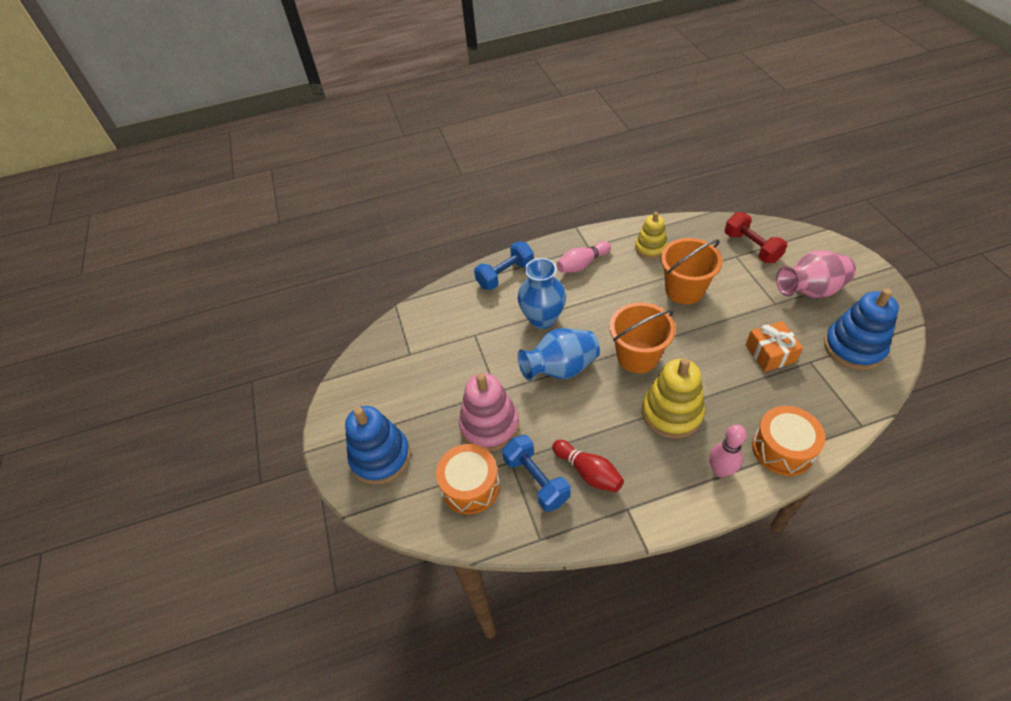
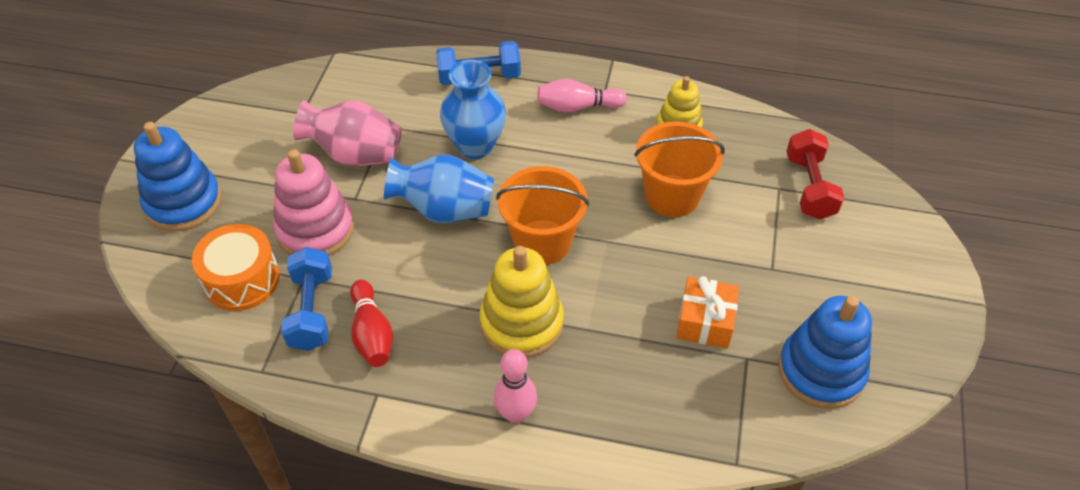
camera: 25 degrees right, 0 degrees up
orange drum [752,406,825,476] -> none
pink vase [776,251,856,298] -> pink vase moved to [293,100,402,166]

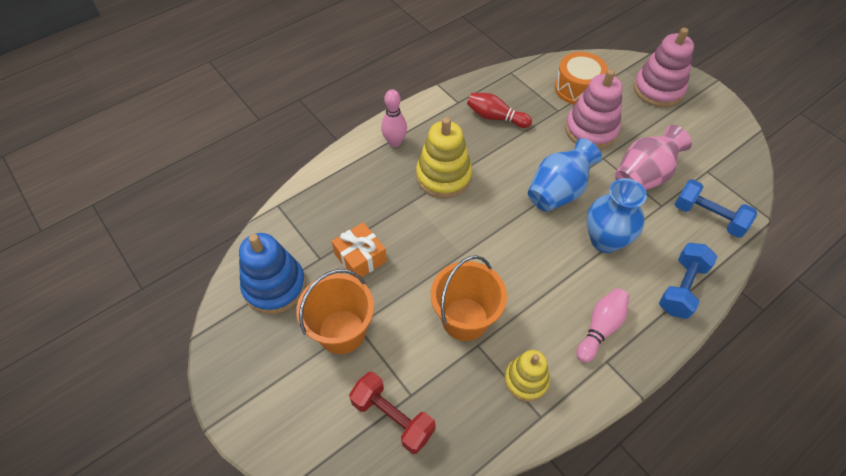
camera: 130 degrees right, 5 degrees up
blue stacking toy [134,122,221,231] -> pink stacking toy [634,28,694,107]
blue dumbbell [281,247,332,351] -> blue dumbbell moved to [675,179,757,238]
orange bucket [496,166,589,265] -> orange bucket moved to [296,269,374,354]

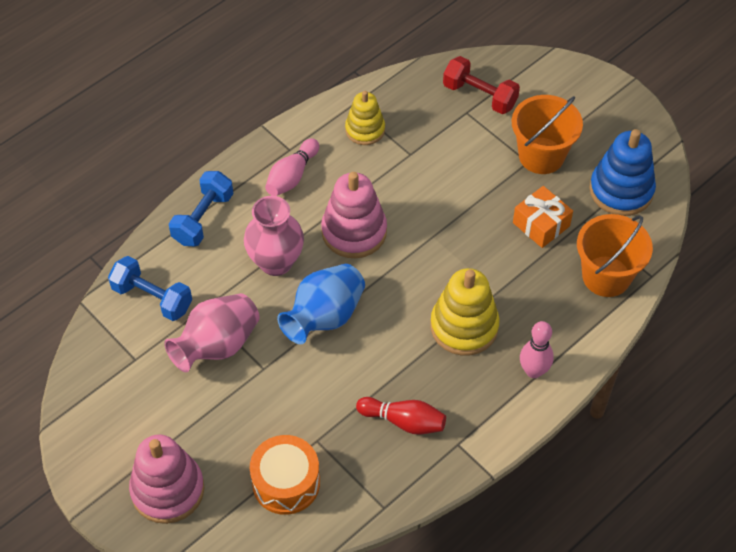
camera: 175 degrees right, 0 degrees up
orange bucket [431,255,507,341] -> orange bucket moved to [577,214,653,297]
pink stacking toy [565,69,623,149] -> pink stacking toy moved to [321,172,387,258]
blue vase [587,178,647,253] -> pink vase [244,196,304,276]

